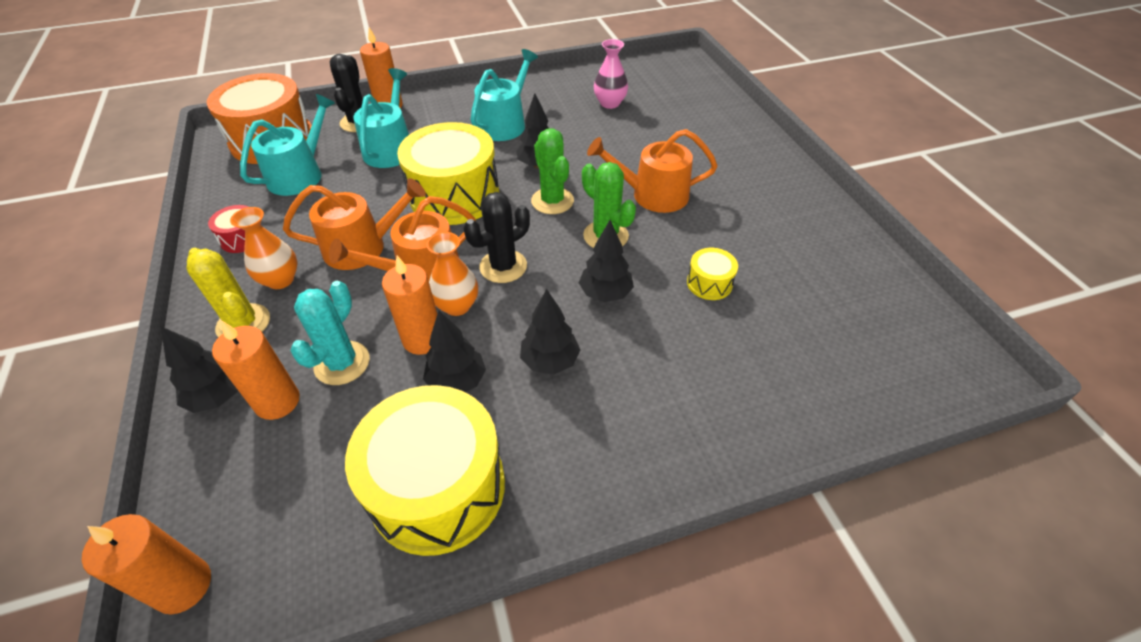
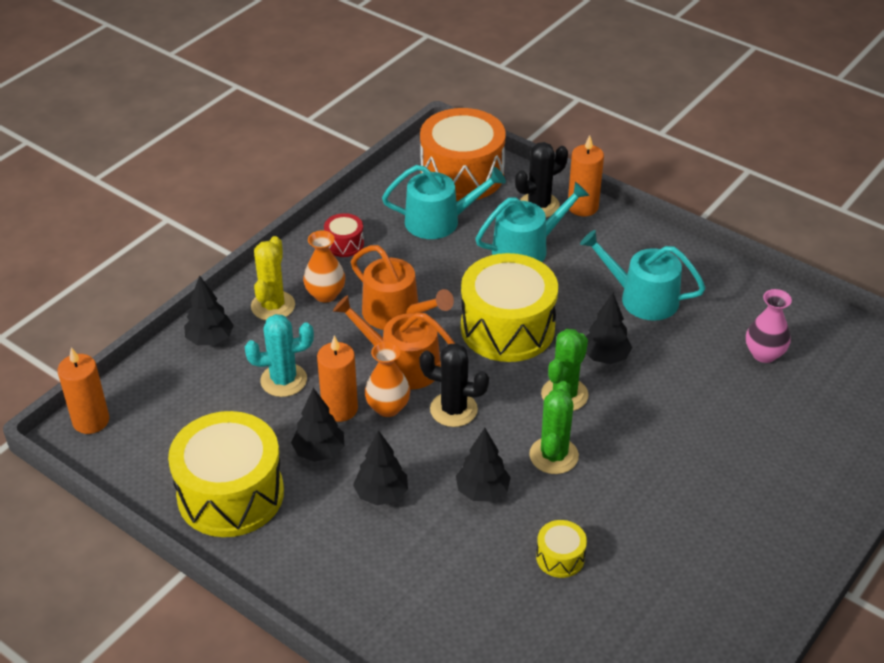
camera: 55 degrees right, 5 degrees down
orange candle [212,320,300,420] -> none
turquoise watering can [470,49,538,141] -> turquoise watering can turned 150 degrees counterclockwise [580,230,706,321]
orange watering can [587,129,718,213] -> none

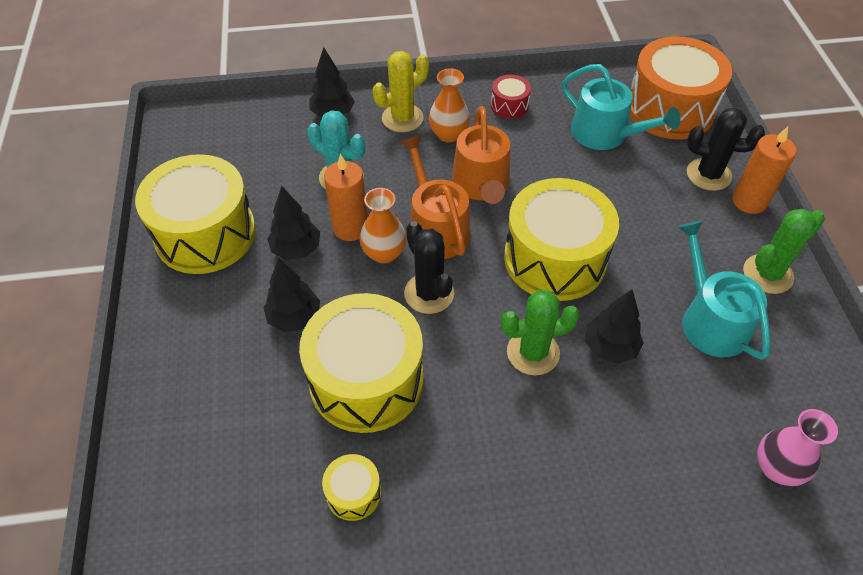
camera: 45 degrees right, 10 degrees up
orange candle [57,347,109,434] -> none
black tree [456,428,511,502] -> yellow drum [299,293,423,433]
turquoise watering can [475,182,590,262] -> none
green cactus [529,381,579,474] -> green cactus moved to [743,209,825,294]

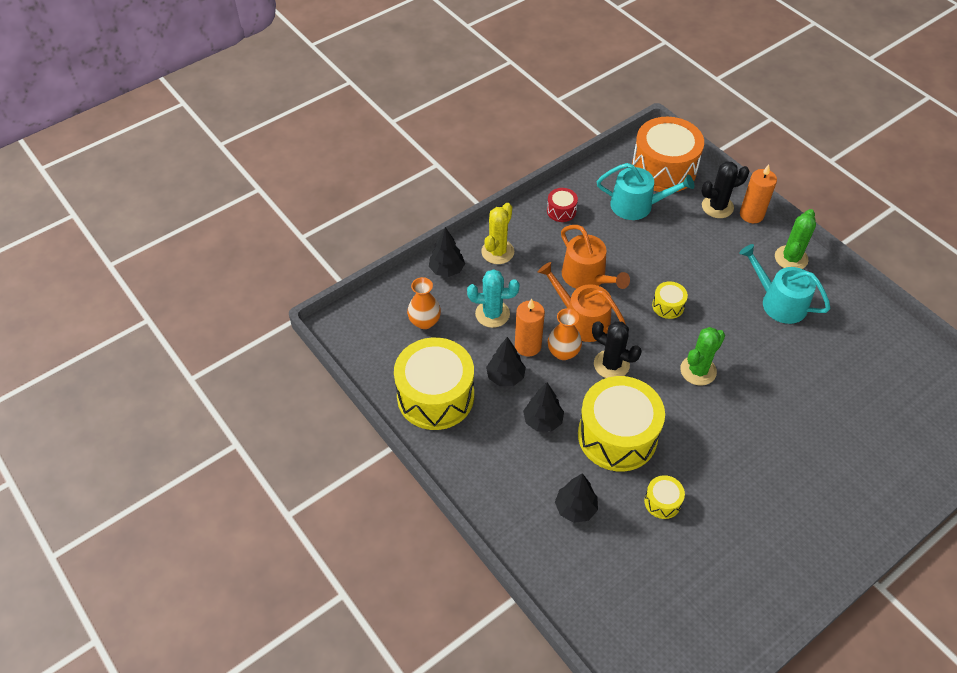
camera: 30 degrees left, 0 degrees up
orange vase [429,68,470,142] -> orange vase moved to [407,277,441,329]
yellow drum [504,178,619,301] -> yellow drum [652,281,688,319], size x0.44
black tree [585,289,644,364] -> black tree moved to [555,473,598,523]
pink vase [757,409,838,486] -> none

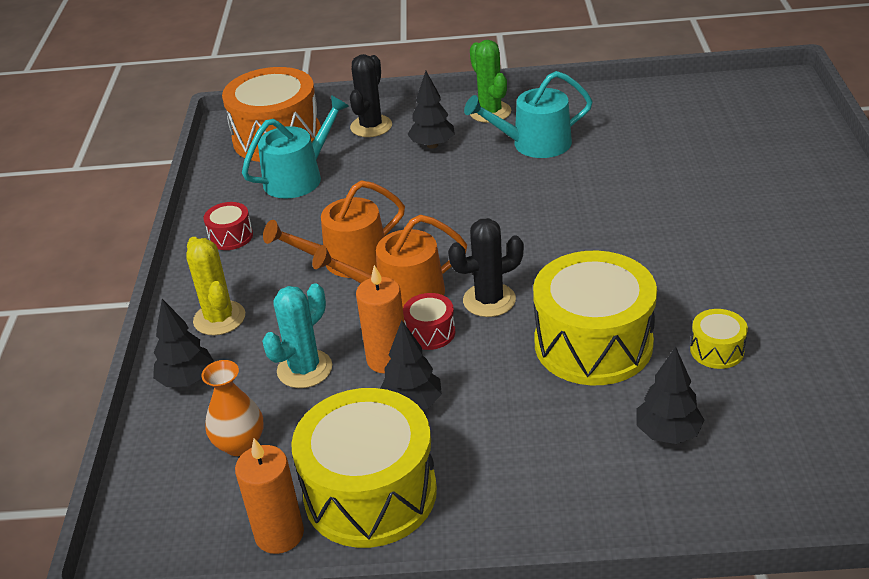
camera: 50 degrees left, 15 degrees down
black tree [523,383,564,432] -> black tree moved to [407,71,455,149]
orange vase [548,308,582,360] -> red drum [403,293,455,350]
orange watering can [561,225,630,289] -> orange watering can turned 150 degrees clockwise [263,180,405,278]
yellow drum [652,281,688,319] -> none
green cactus [680,327,725,386] -> none
orange candle [740,165,777,223] -> orange candle moved to [235,438,304,554]

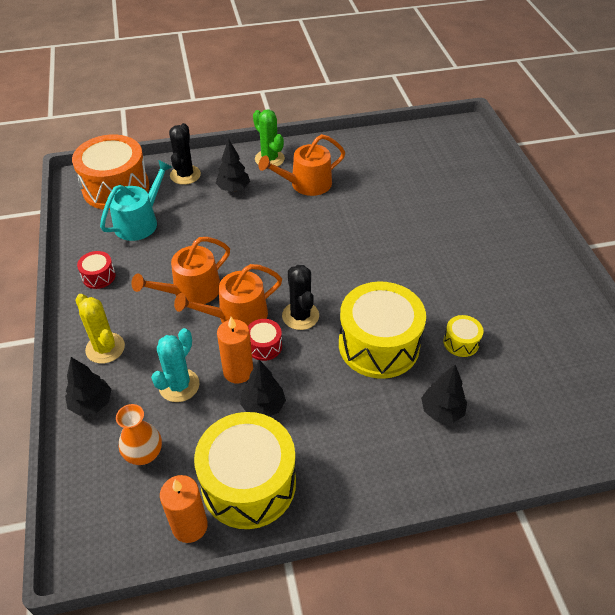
camera: 15 degrees left, 10 degrees up
black cactus [448,218,524,317] -> black cactus turned 75 degrees counterclockwise [282,265,319,330]
turquoise watering can [464,71,593,158] -> orange watering can [258,134,345,196]

